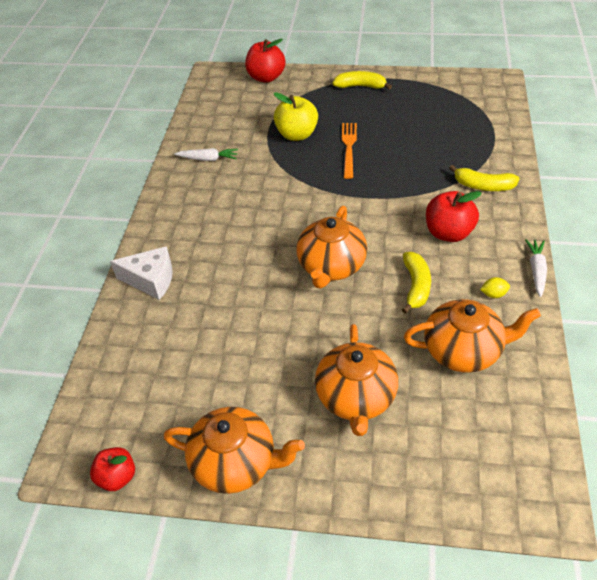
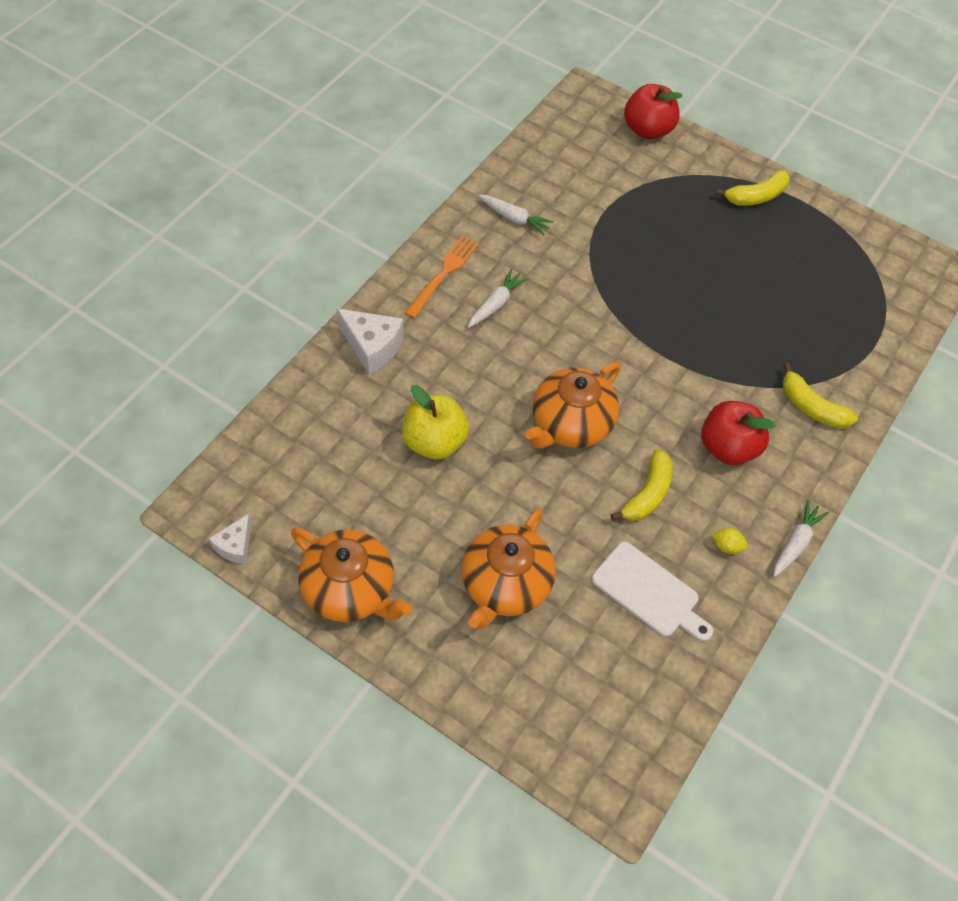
camera: 20 degrees right, 10 degrees up
red apple [90,447,135,491] -> white cheese [209,514,252,564]
yellow apple [273,92,318,141] -> yellow apple moved to [402,385,469,460]
yellow banana [333,71,392,90] -> yellow banana turned 120 degrees clockwise [716,170,790,206]
orange fork [342,123,357,179] -> orange fork moved to [405,235,479,318]
orange teapot [404,299,541,373] -> white cutting board [592,542,713,642]
none -> white carrot [468,269,528,327]

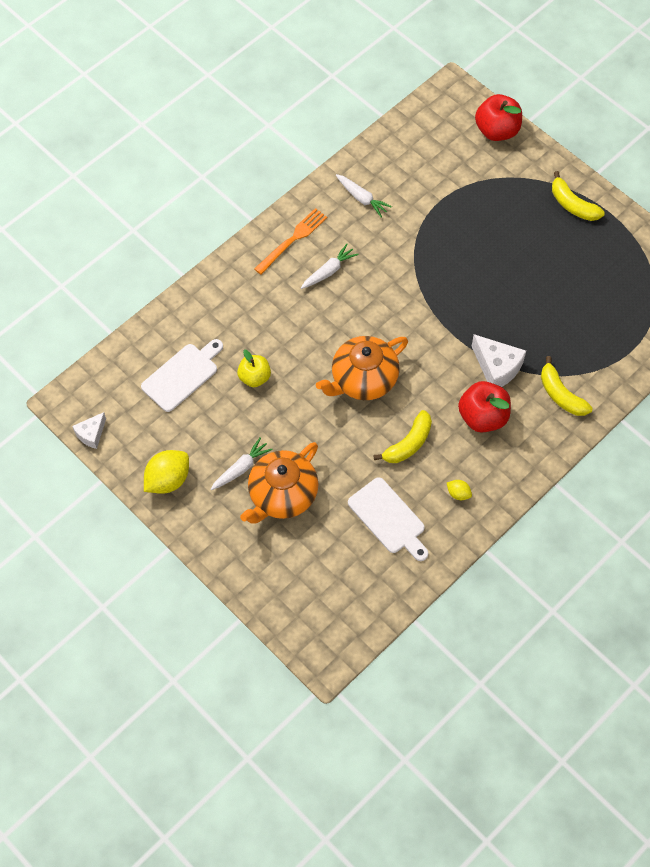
camera: 15 degrees right, 5 degrees up
orange teapot [291,527,412,622] -> yellow lemon [144,450,189,494]
white cheese [336,308,404,375] -> white cheese moved to [472,334,526,387]
yellow apple [402,385,469,460] -> yellow apple [237,350,271,387], size x0.65
yellow banana [716,170,790,206] -> yellow banana turned 60 degrees clockwise [552,171,605,221]
white carrot [773,500,829,577] -> white carrot moved to [211,437,273,490]
none -> white cutting board [141,339,223,412]

